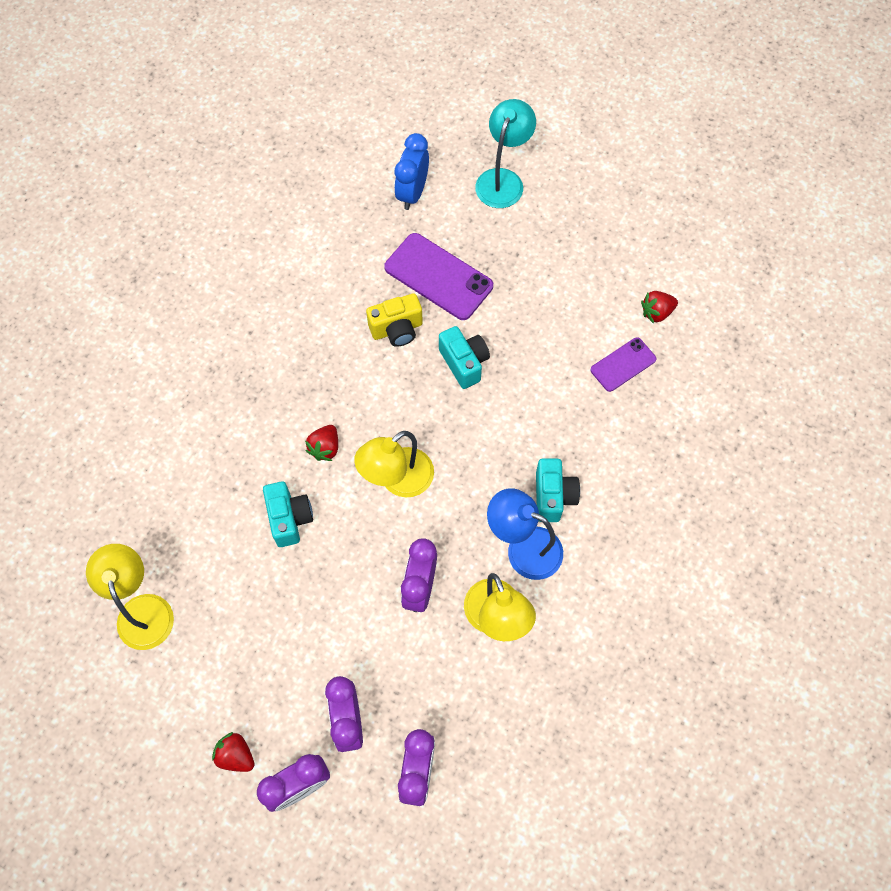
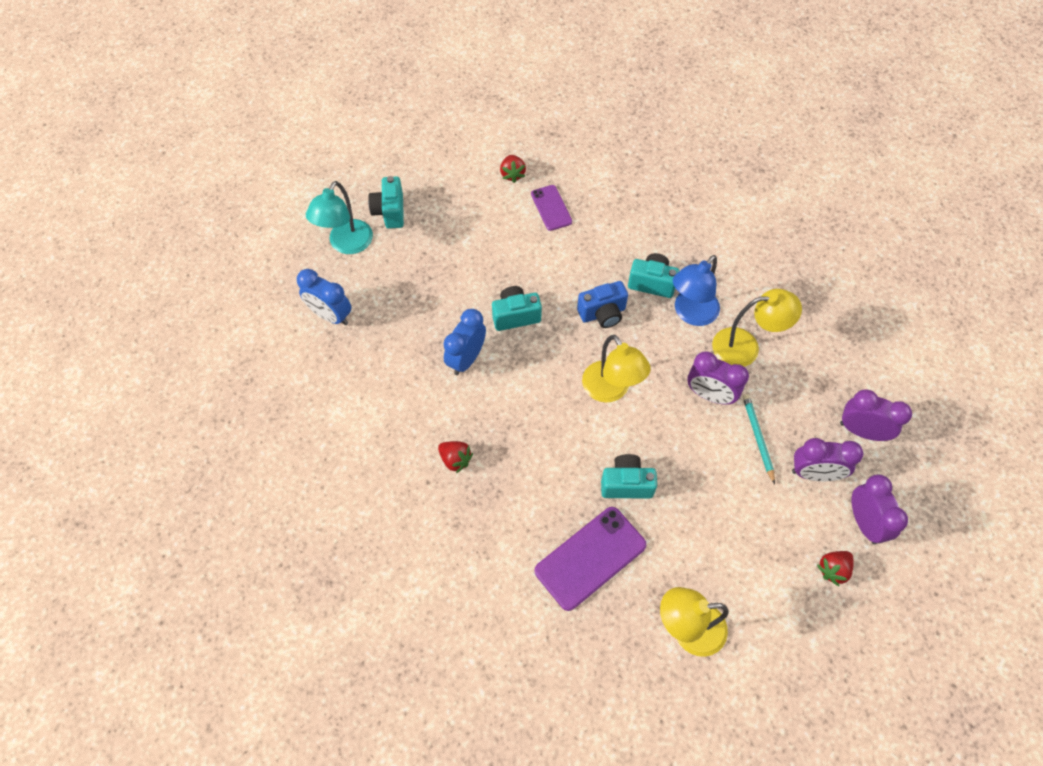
camera: 75 degrees left, 5 degrees down
red strawberry [305,425,338,461] -> red strawberry moved to [438,441,473,473]
yellow camera [366,293,423,347] -> blue clock [443,309,486,375]
purple phone [384,233,493,320] -> purple phone moved to [534,507,647,611]
turquoise lamp [475,99,536,208] -> turquoise lamp turned 105 degrees counterclockwise [306,181,373,254]
none -> turquoise camera [368,176,404,229]
none -> blue camera [577,281,628,328]
none -> turquoise pencil [743,394,775,484]

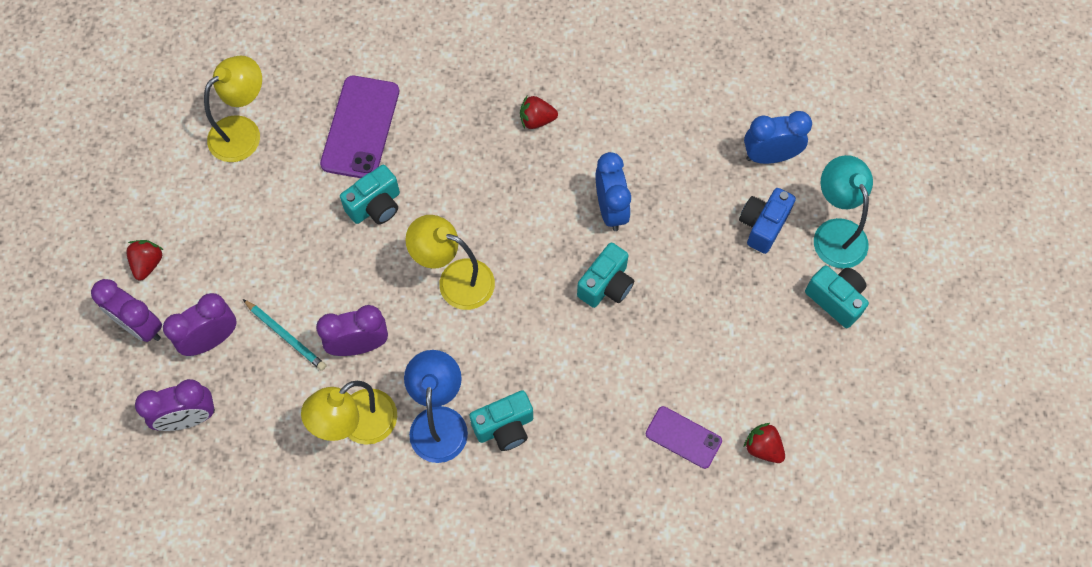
camera: 140 degrees right, 5 degrees up
blue camera [577,281,628,328] -> blue camera moved to [739,188,796,254]

